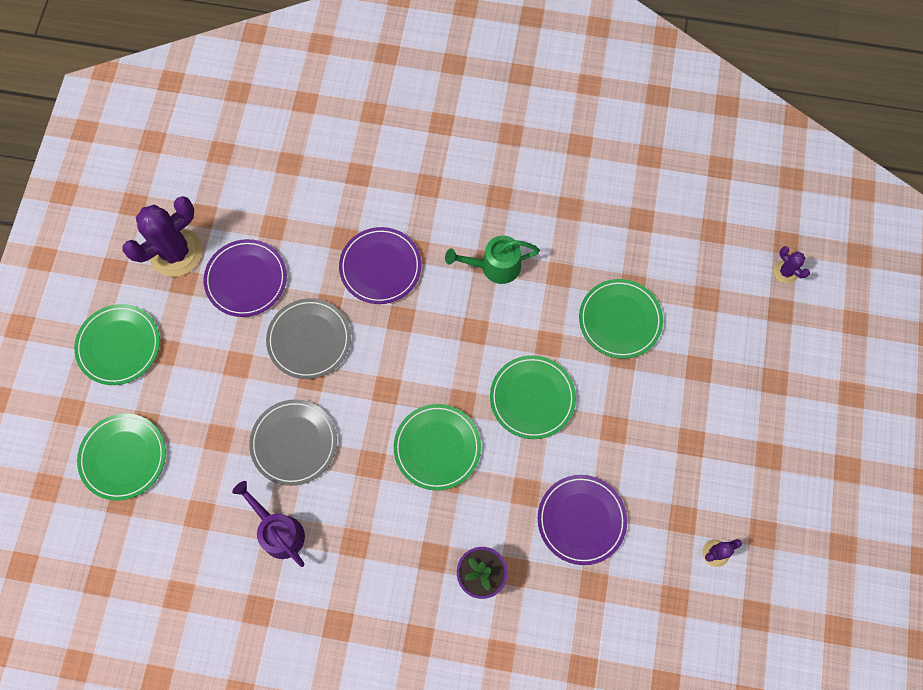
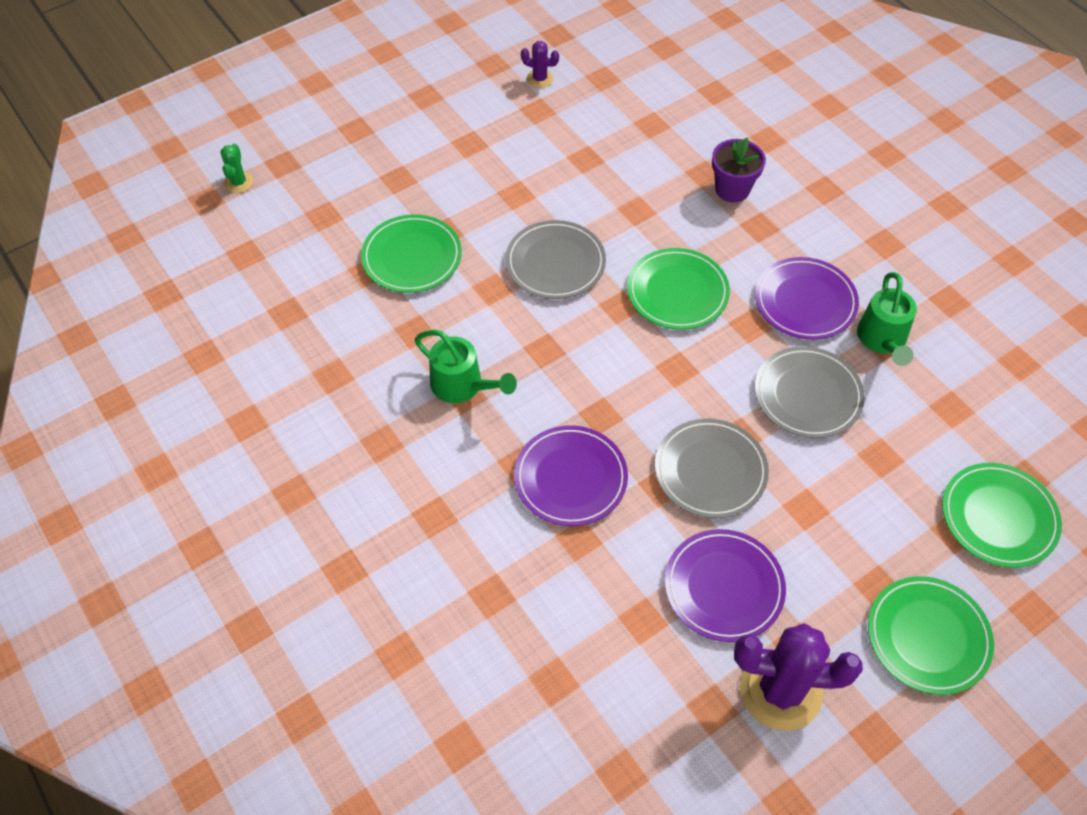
camera: 135 degrees left, 15 degrees down
purple watering can [232,481,305,567] -> green watering can [857,272,917,366]
green plate [490,355,576,439] -> grey plate [505,220,606,299]
purple plate [538,475,627,565] -> purple plate moved to [755,257,859,340]
purple cactus [774,246,810,284] -> green cactus [220,144,253,193]

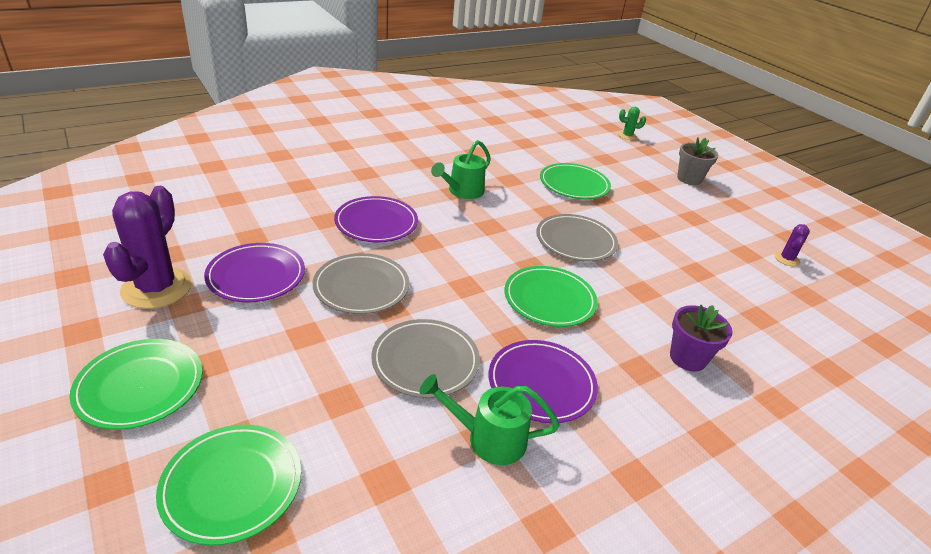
camera: 90 degrees right, 20 degrees down
none -> grey flower pot [677,137,718,185]

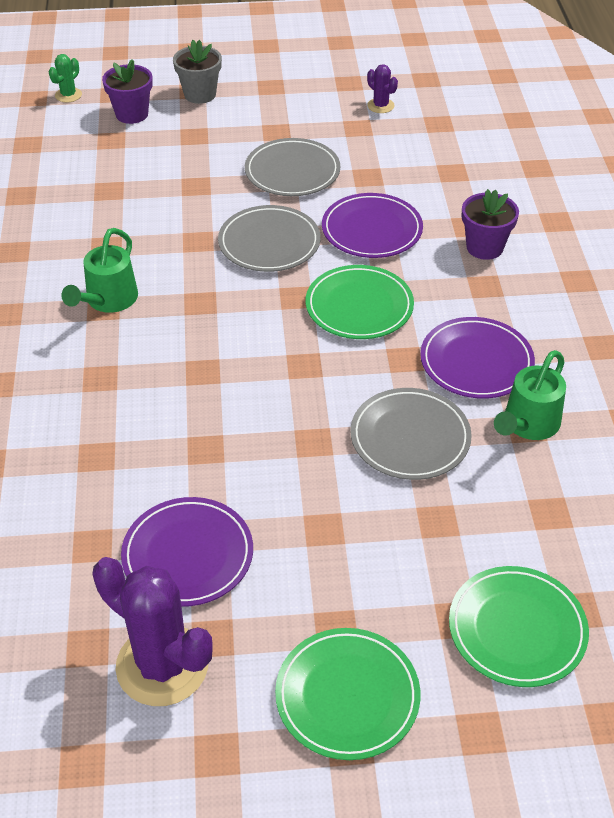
camera: 60 degrees left, 10 degrees up
grey plate [313,253,409,314] -> grey plate moved to [245,138,340,196]
purple plate [334,196,418,242] -> purple plate moved to [322,193,423,258]
green watering can [431,140,491,199] -> green watering can turned 45 degrees clockwise [61,228,138,313]
green plate [540,163,611,199] -> none
none -> purple flower pot [102,59,153,124]

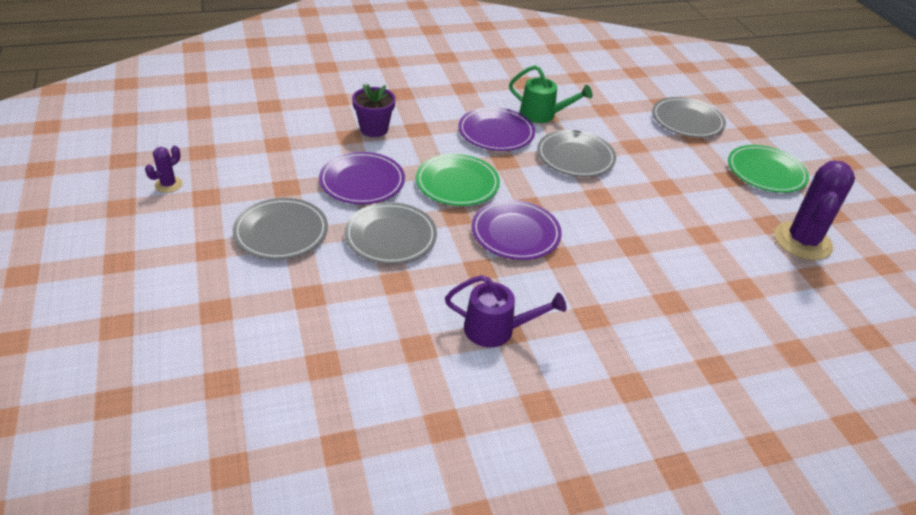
camera: 105 degrees left, 5 degrees down
green cactus [48,54,82,103] -> none
green watering can [61,228,138,313] -> purple watering can [445,275,566,347]
purple flower pot [102,59,153,124] -> none
purple plate [121,497,253,607] -> purple plate moved to [472,200,562,260]
grey flower pot [173,40,222,104] -> none
green plate [449,566,589,687] -> grey plate [652,97,726,138]

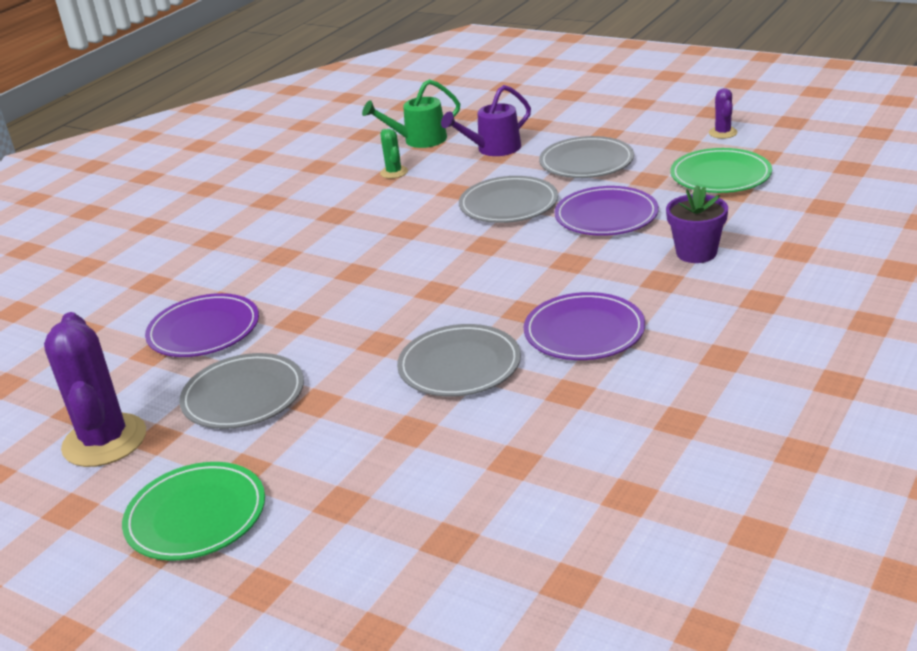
camera: 145 degrees right, 10 degrees down
green plate [416,154,500,206] -> green plate moved to [670,148,772,193]
purple watering can [445,275,566,347] -> purple watering can moved to [441,85,531,156]
purple plate [472,200,562,260] -> purple plate moved to [145,293,259,357]
green watering can [509,65,593,123] -> green watering can moved to [362,79,460,148]
grey plate [652,97,726,138] -> grey plate moved to [179,353,304,429]
none -> green cactus [380,129,408,179]

